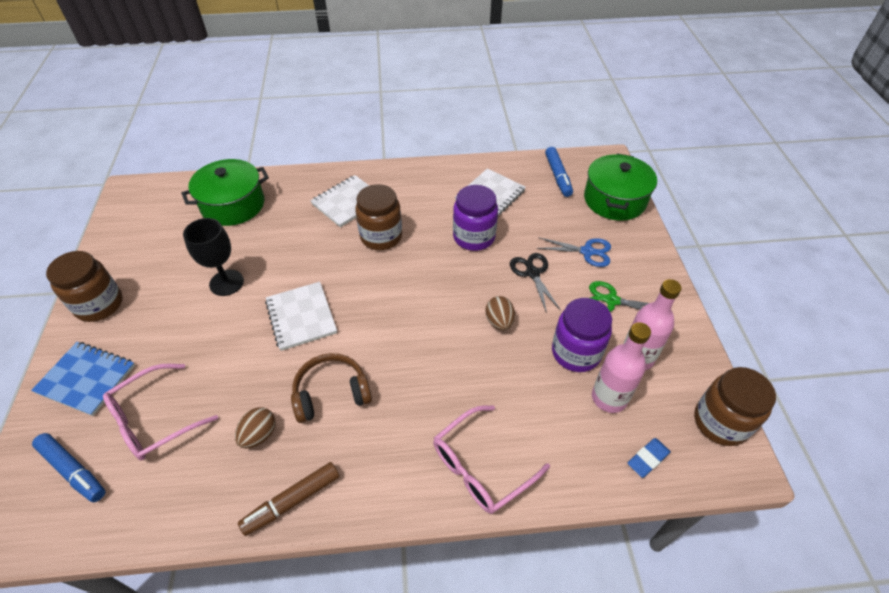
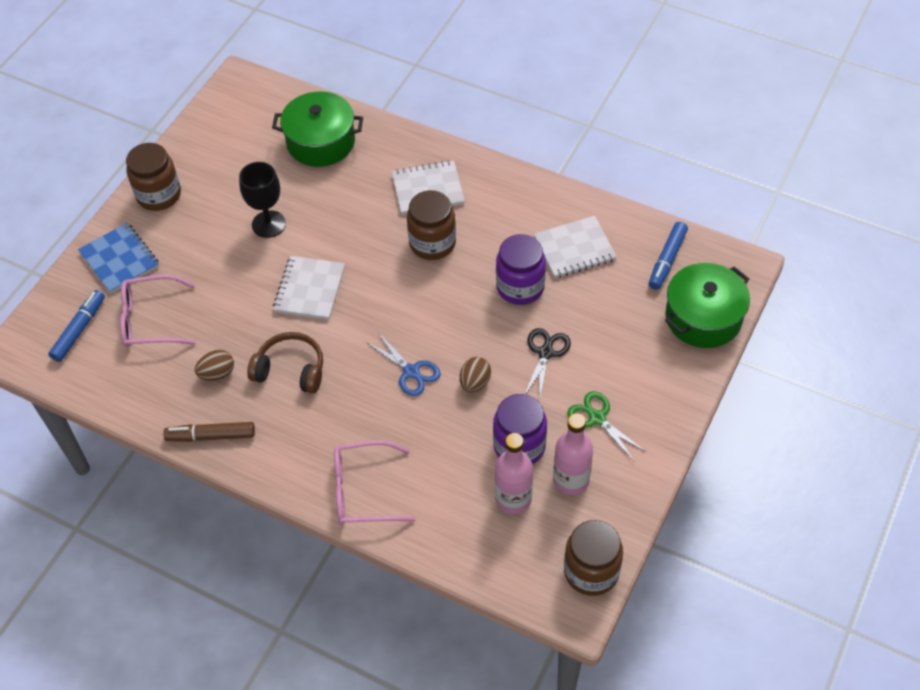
camera: 35 degrees right, 5 degrees up
blue marker [32,433,105,502] -> blue marker turned 135 degrees counterclockwise [48,290,105,362]
blue scissors [537,238,611,267] -> blue scissors moved to [366,334,441,396]
blue eraser [627,438,671,478] -> none

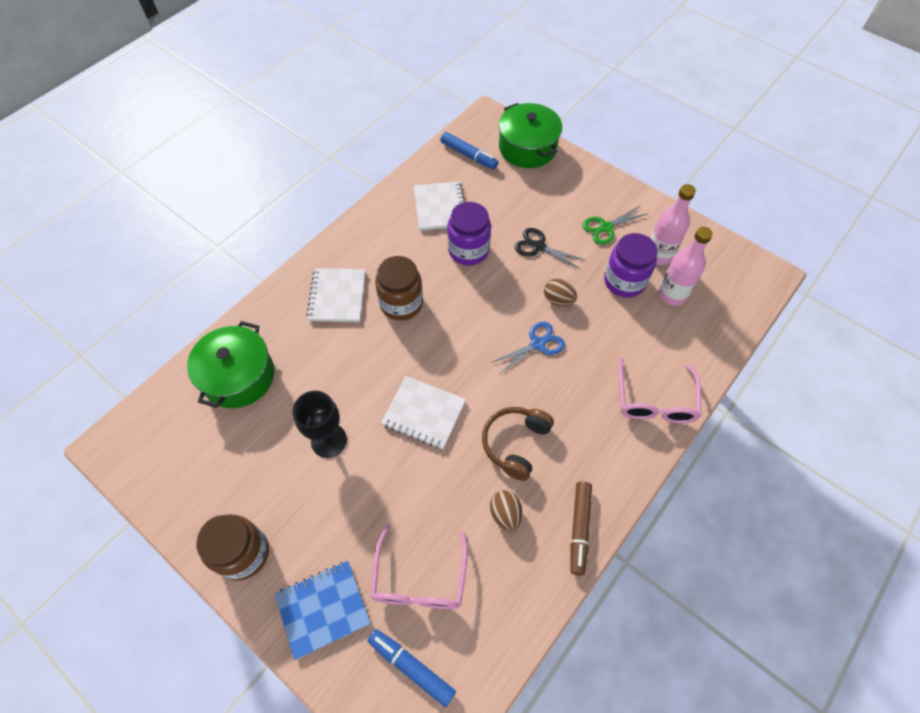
camera: 80 degrees left, 5 degrees up
brown jar [564,520,623,596] -> none

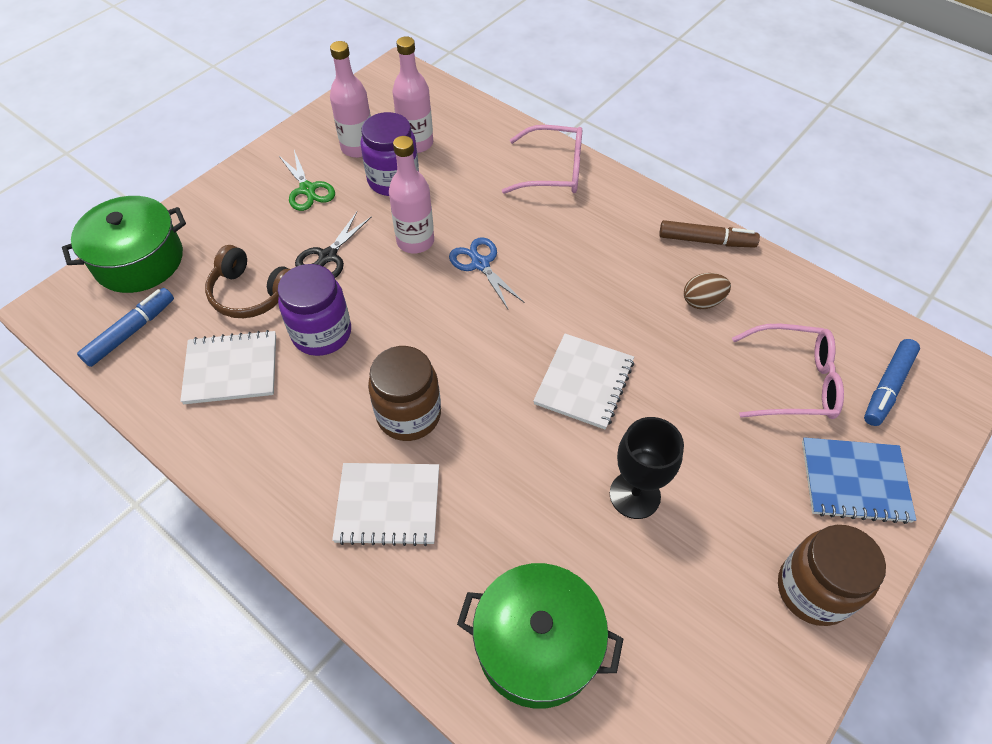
camera: 90 degrees left, 5 degrees down
blue notebook [275,561,371,660] -> blue notebook turned 60 degrees counterclockwise [802,437,916,524]
brown headphones [482,407,554,481] -> brown headphones moved to [205,245,290,318]
brown egg [544,278,577,306] -> pink bottle [389,136,434,253]

